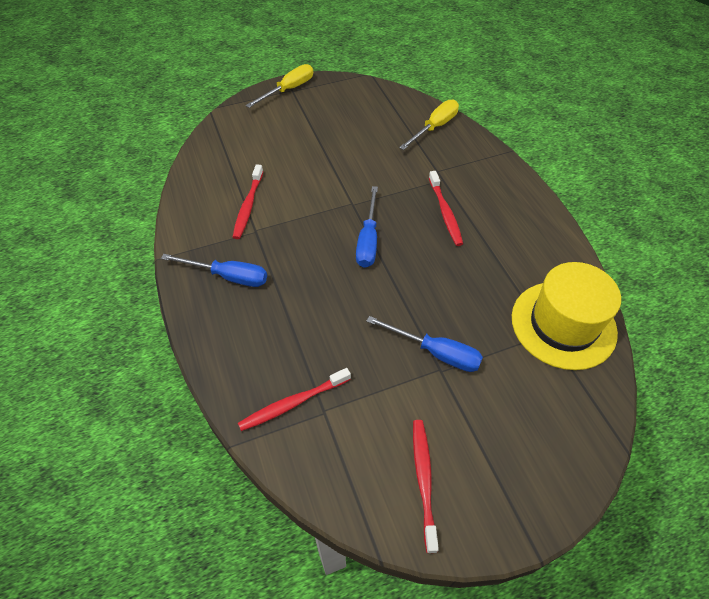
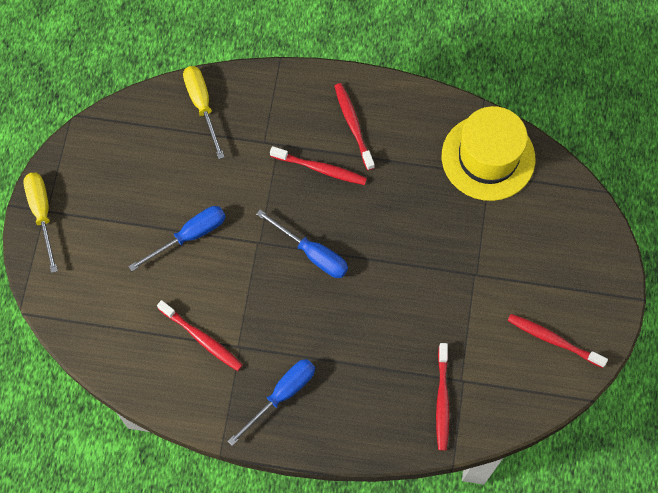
camera: 60 degrees left, 15 degrees up
blue screwdriver [366,316,483,372] -> blue screwdriver moved to [128,206,226,271]
none -> red toothbrush [335,83,375,170]

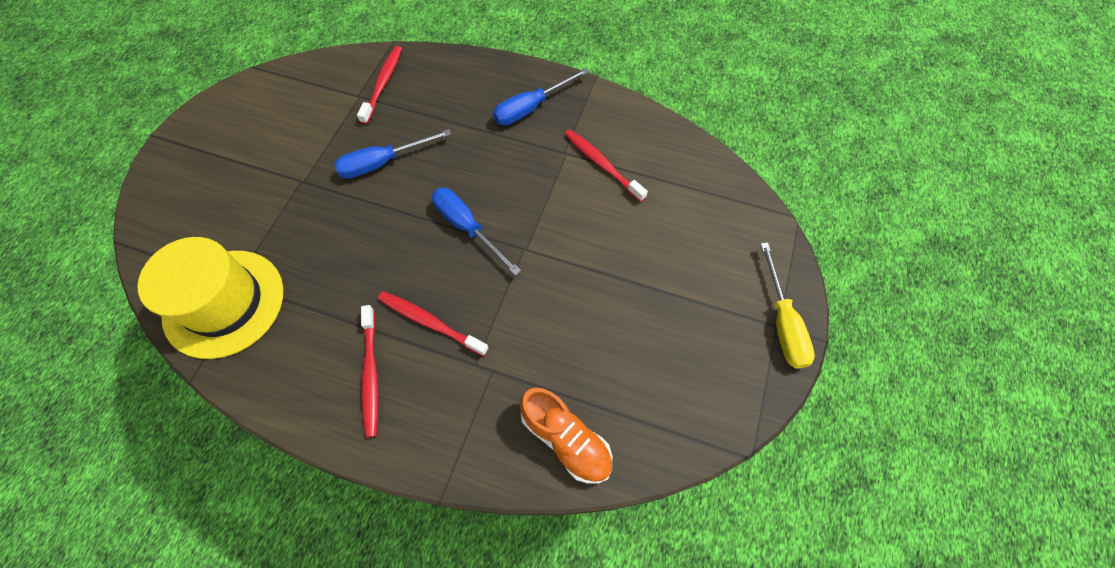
camera: 170 degrees left, 5 degrees down
blue screwdriver [128,206,226,271] -> blue screwdriver moved to [334,129,451,179]
yellow screwdriver [183,66,224,159] -> orange shoe [519,388,612,483]
red toothbrush [507,314,608,368] -> none

